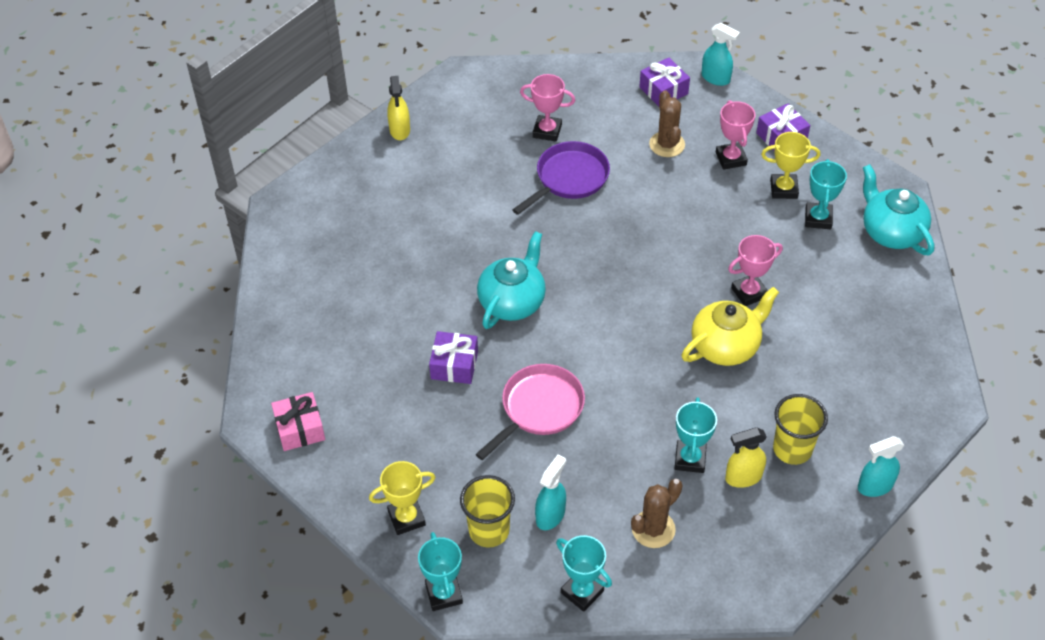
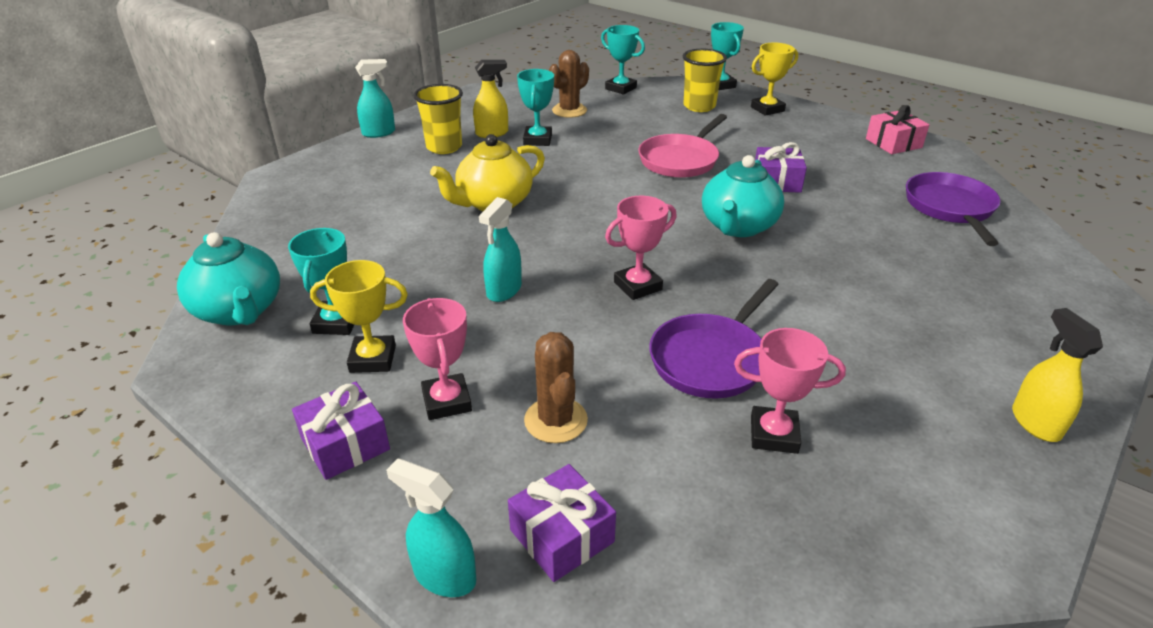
camera: 175 degrees right, 15 degrees down
turquoise spray bottle [535,454,566,530] -> turquoise spray bottle moved to [479,197,522,302]
pink trophy [728,235,783,306] -> pink trophy moved to [605,196,677,300]
none -> purple pan [906,172,1001,246]

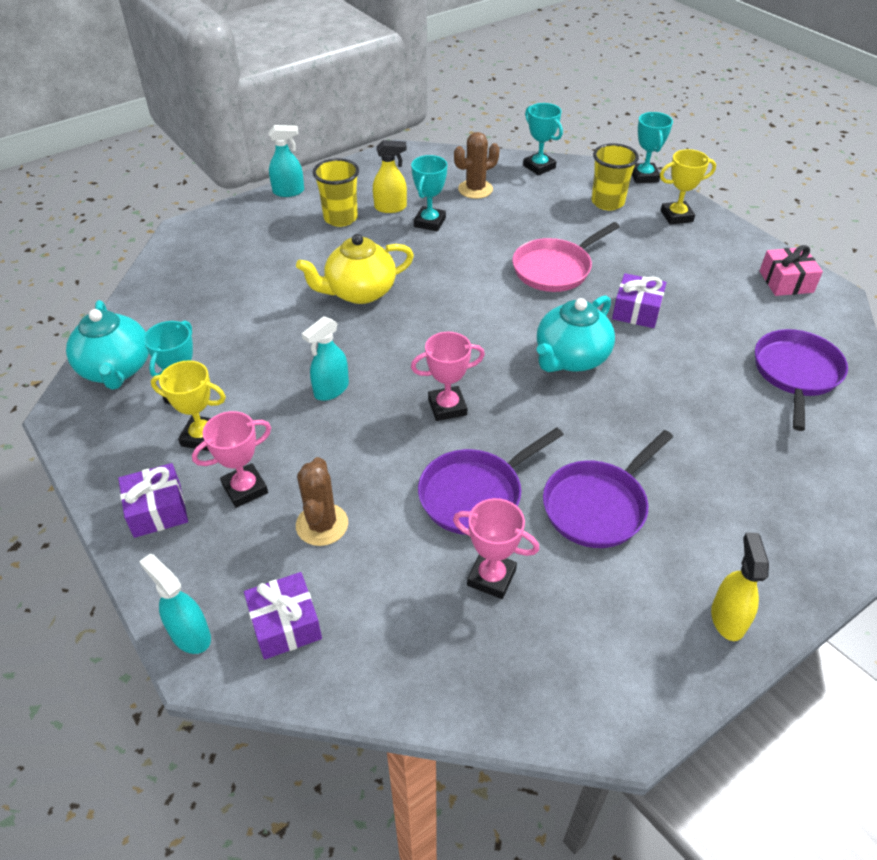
camera: 15 degrees right, 10 degrees up
pink trophy [403,298,472,420] -> pink trophy turned 60 degrees clockwise [192,411,271,508]
none -> purple pan [543,430,673,548]

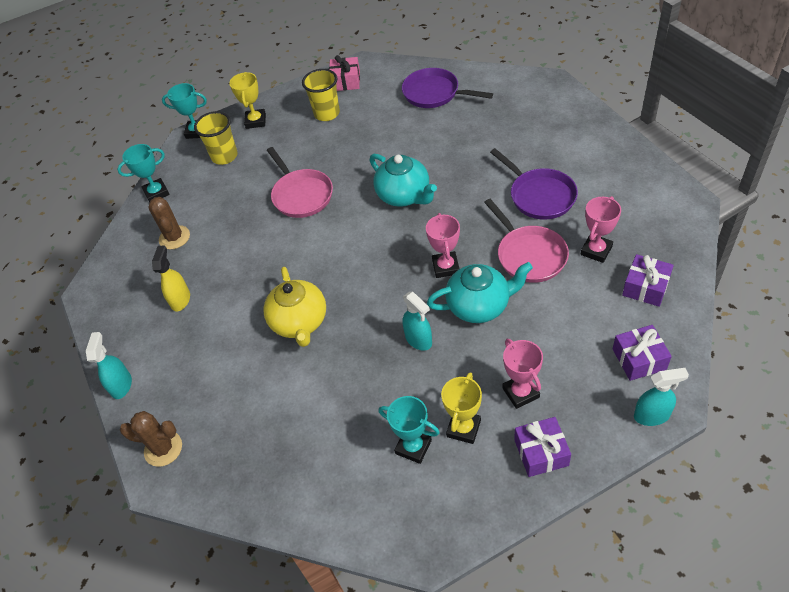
camera: 75 degrees left, 5 degrees up
turquoise teapot [66,300,149,390] -> turquoise teapot moved to [427,262,533,323]
turquoise spray bottle [139,554,211,654] -> turquoise spray bottle turned 150 degrees counterclockwise [634,368,689,426]
brown cactus [296,457,348,546] -> brown cactus moved to [120,411,182,467]
yellow cup [313,158,359,227] -> yellow cup moved to [302,69,340,121]
turquoise trophy [411,155,447,232] -> none
purple pan [418,427,564,535] -> pink pan [484,199,569,283]
purple gift [612,273,666,328] -> purple gift moved to [622,254,674,307]
yellow spray bottle [711,532,769,641] -> none

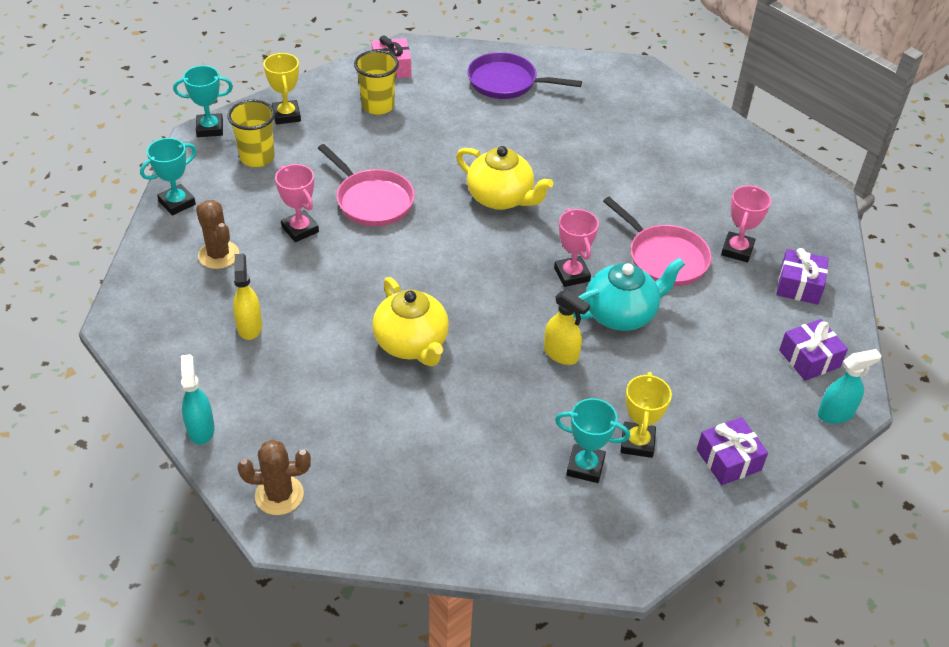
camera: 20 degrees left, 5 degrees down
turquoise teapot [369,154,437,207] -> yellow teapot [456,146,553,210]
turquoise spray bottle [402,292,432,351] -> yellow spray bottle [544,290,590,365]
purple pan [490,148,578,220] -> none
pink trophy [502,339,543,409] -> pink trophy moved to [275,164,319,242]

